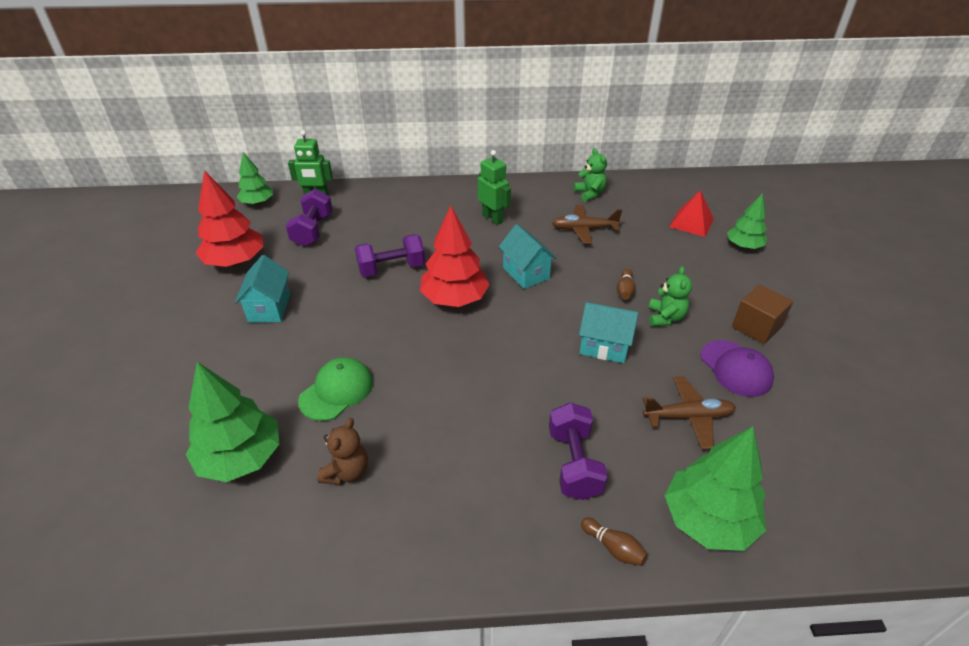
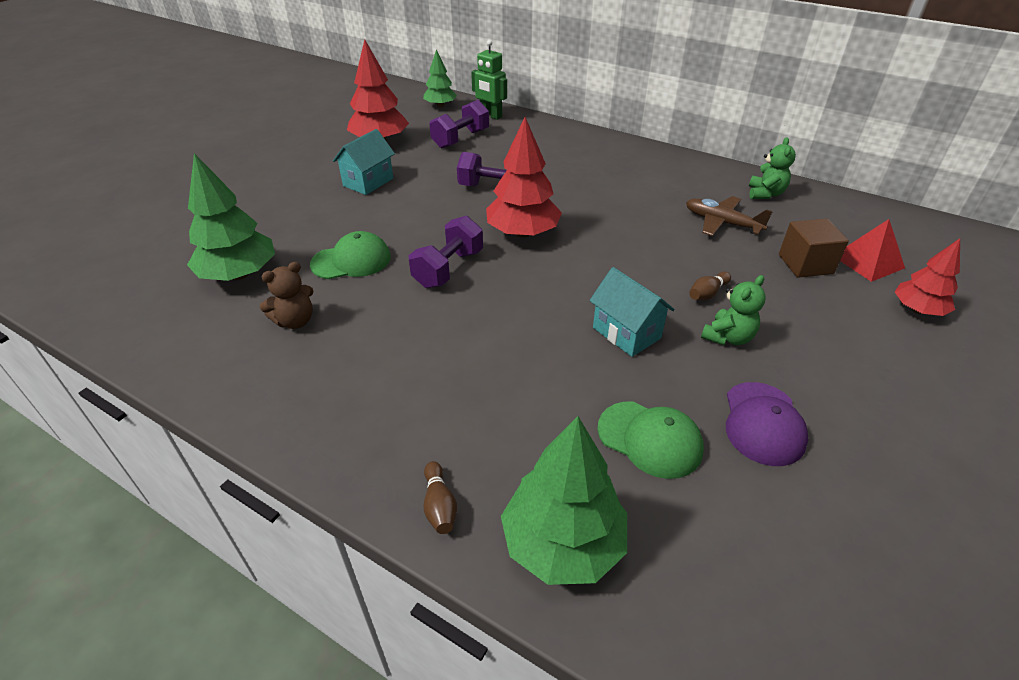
camera: 35 degrees right, 0 degrees up
green robot [478,150,511,225] -> none
turquoise house [499,224,557,289] -> none
purple dumbbell [549,402,608,500] -> purple dumbbell moved to [409,216,483,288]
brown plane [642,376,736,449] -> green cap [597,401,704,479]
green tree [727,193,767,249] -> red tree [895,239,960,316]
brown cube [732,284,793,344] -> brown cube moved to [779,218,849,278]

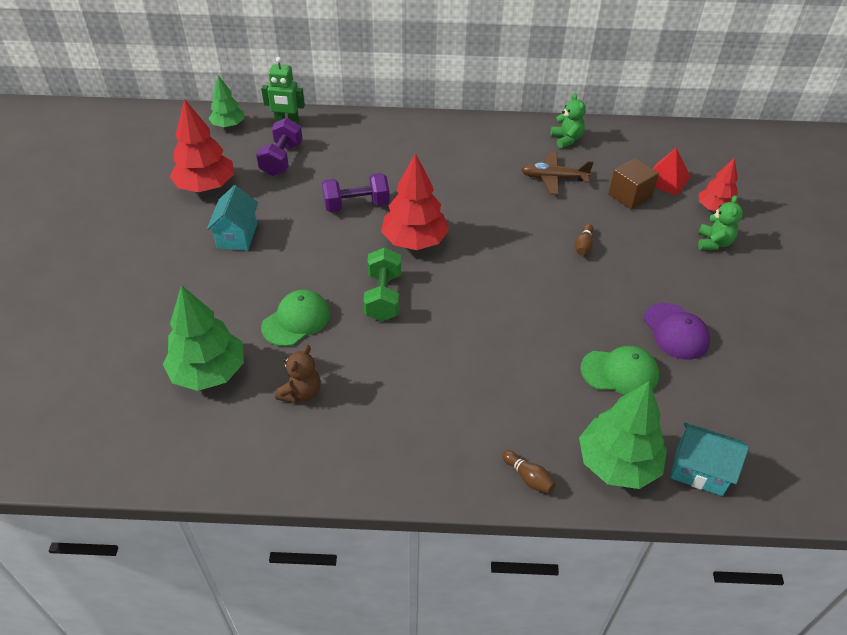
camera: 30 degrees left, 5 degrees up
purple dumbbell [409,216,483,288] -> green dumbbell [363,247,401,321]
turquoise house [589,267,675,357] -> turquoise house moved to [670,422,749,496]
green teddy bear [701,275,765,345] -> green teddy bear moved to [698,195,743,250]

